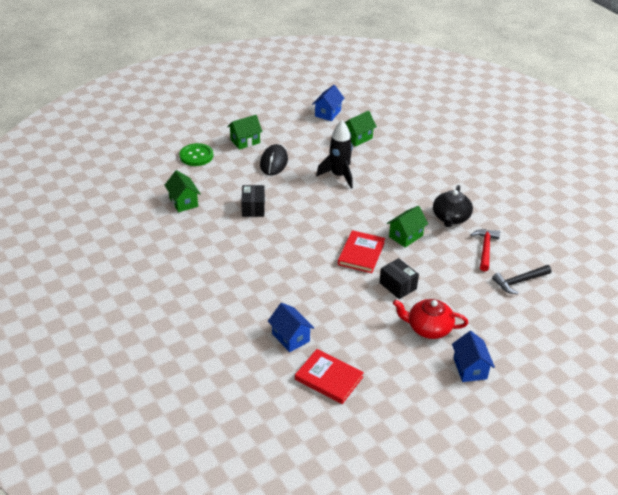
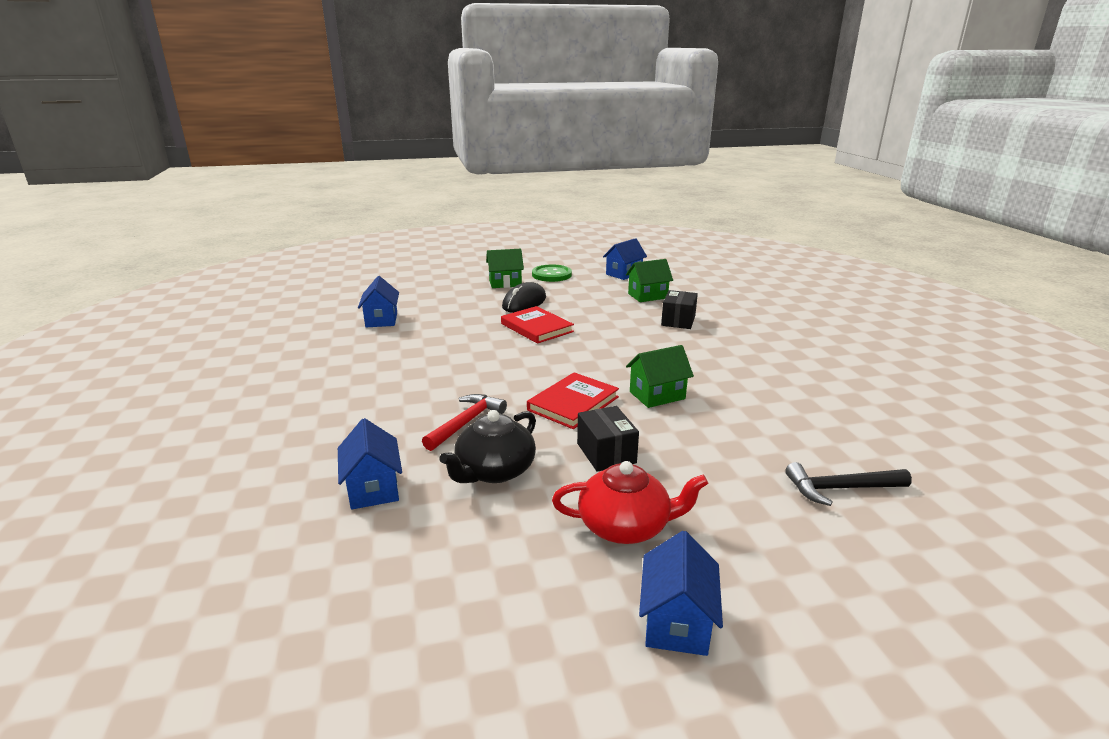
camera: 20 degrees right, 15 degrees down
green house [164,170,201,212] -> blue house [358,276,399,327]
green button [179,143,213,166] -> green button moved to [532,265,572,282]
black box [241,185,265,217] -> black box moved to [661,290,698,329]
red book [295,349,364,404] -> red book moved to [501,306,574,344]
black rocket [316,120,353,189] -> none
red teapot [393,299,468,339] -> red teapot turned 150 degrees clockwise [552,461,709,544]
black teapot [433,185,473,227] -> black teapot moved to [439,410,536,483]
red hammer [471,229,500,271] -> red hammer moved to [422,394,507,451]

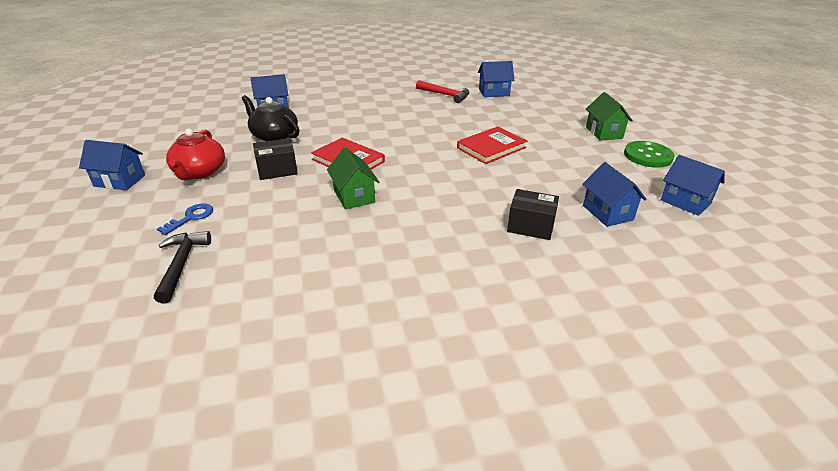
camera: 90 degrees right, 10 degrees up
red hammer [422,394,507,451] -> red hammer moved to [416,80,469,103]
black mouse [502,282,546,313] -> none
green house [626,259,673,302] -> blue house [582,162,647,227]
none -> blue key [157,204,213,235]

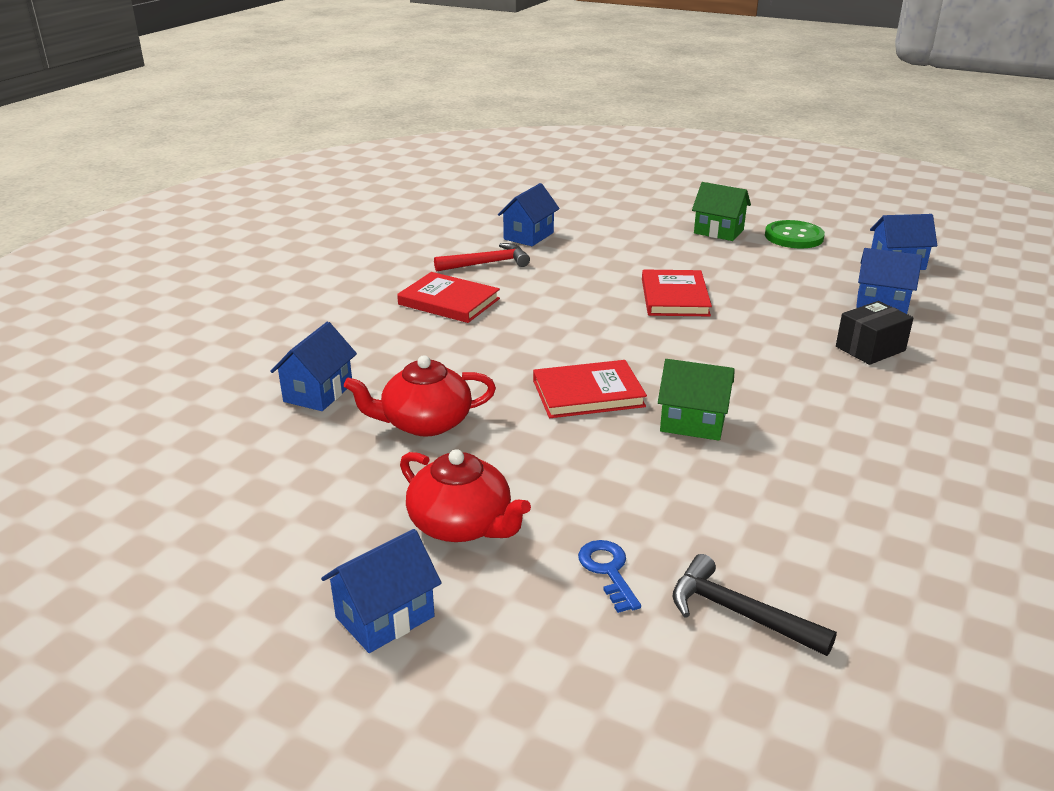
camera: 50 degrees left, 5 degrees down
black teapot [242,95,299,141] -> red teapot [344,355,496,437]
black box [253,138,298,180] -> none
none -> red book [397,272,500,323]

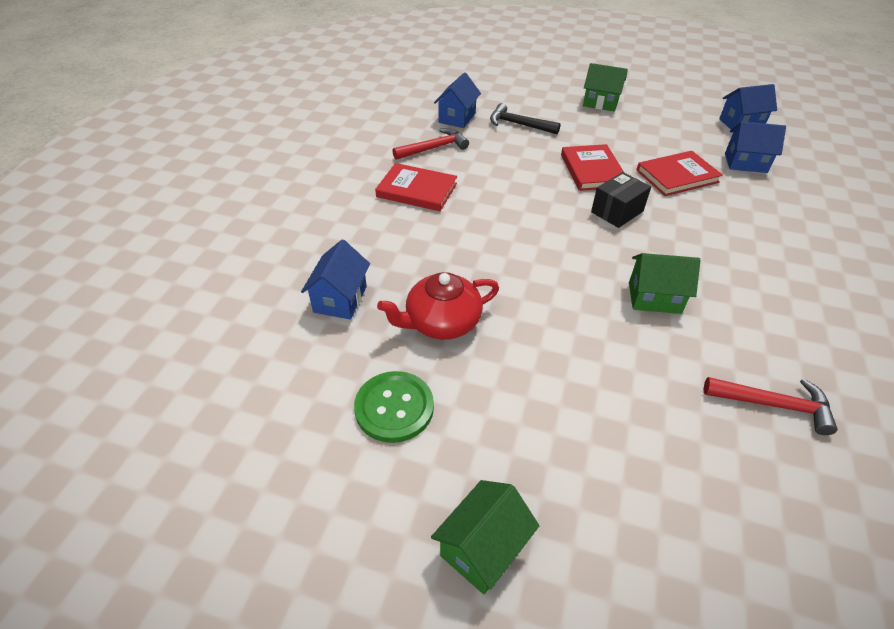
camera: 10 degrees left, 15 degrees up
blue house [321,529,442,653] -> green house [431,480,539,594]
red teapot [400,449,531,542] -> none
red book [533,360,647,418] -> red book moved to [636,151,723,196]
blue key [578,540,641,613] -> none
black hammer [672,554,837,656] -> black hammer moved to [490,103,561,134]
green button [765,220,825,248] -> green button moved to [354,371,434,443]
black box [836,301,914,365] -> black box moved to [591,172,651,228]
none -> red hammer [704,377,838,435]

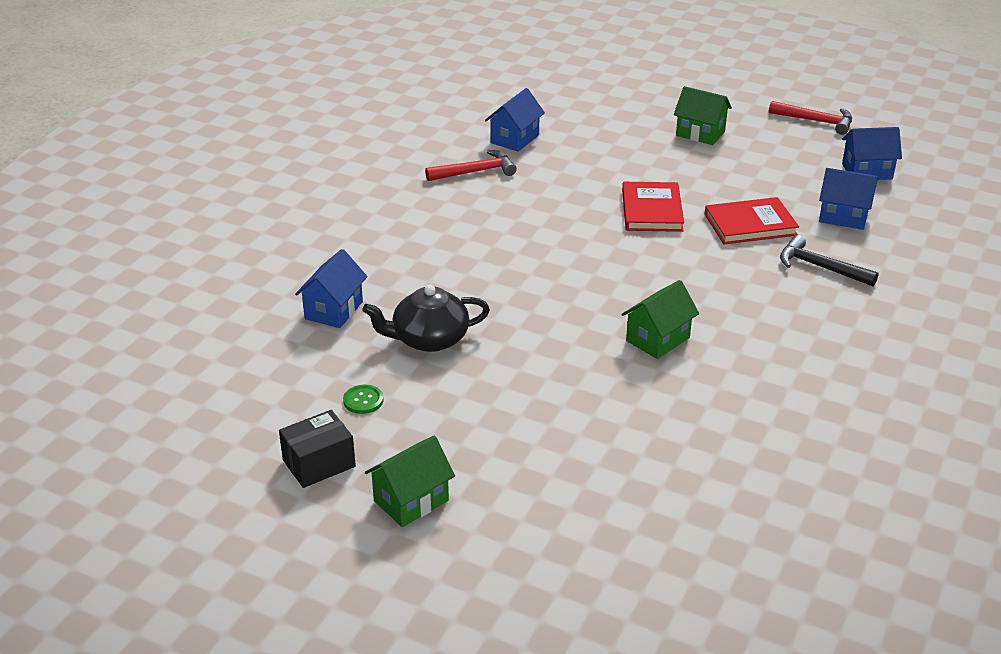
camera: 10 degrees right, 10 degrees down
green button [354,371,434,443] -> green button [343,385,384,414], size x0.54
red book [375,163,457,211] -> none
red teapot [377,272,499,340] -> black teapot [362,284,490,352]
black hammer [490,103,561,134] -> black hammer moved to [780,235,878,286]
black box [591,172,651,228] -> black box moved to [279,410,356,488]
green house [629,253,701,314] -> green house turned 60 degrees counterclockwise [621,280,699,359]
red hammer [704,377,838,435] -> red hammer moved to [769,101,852,135]

